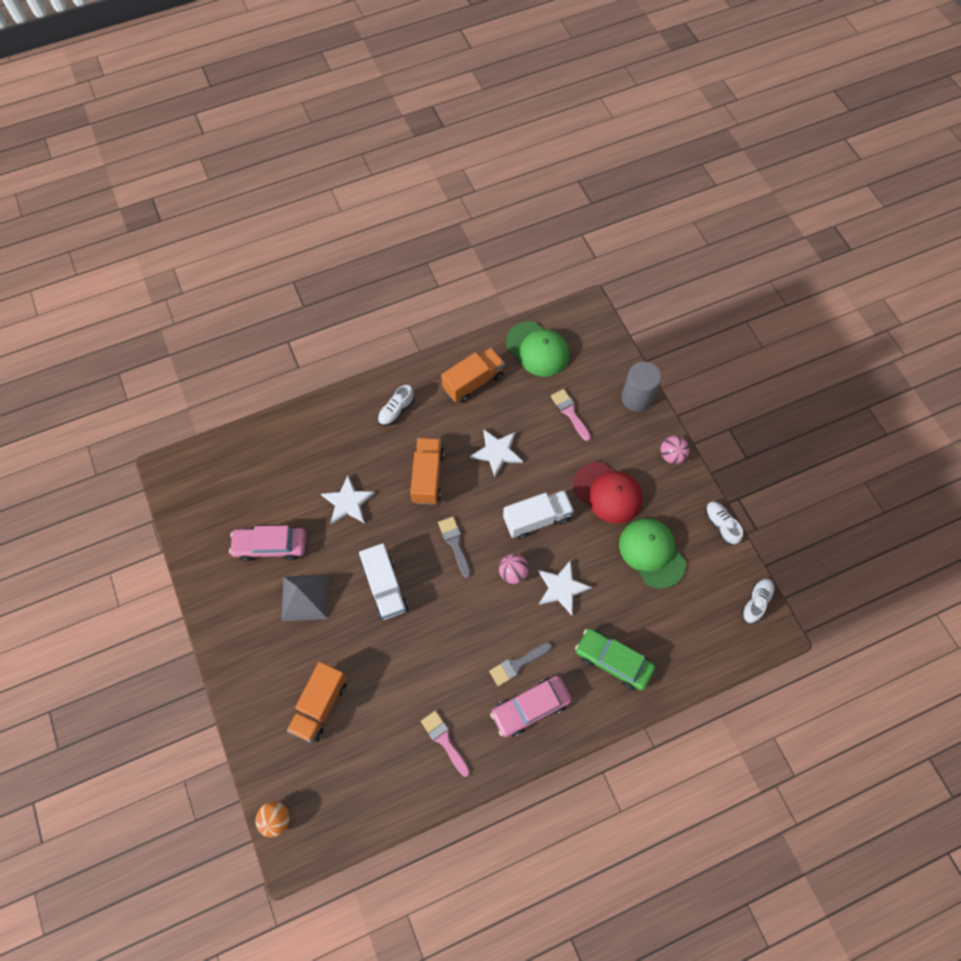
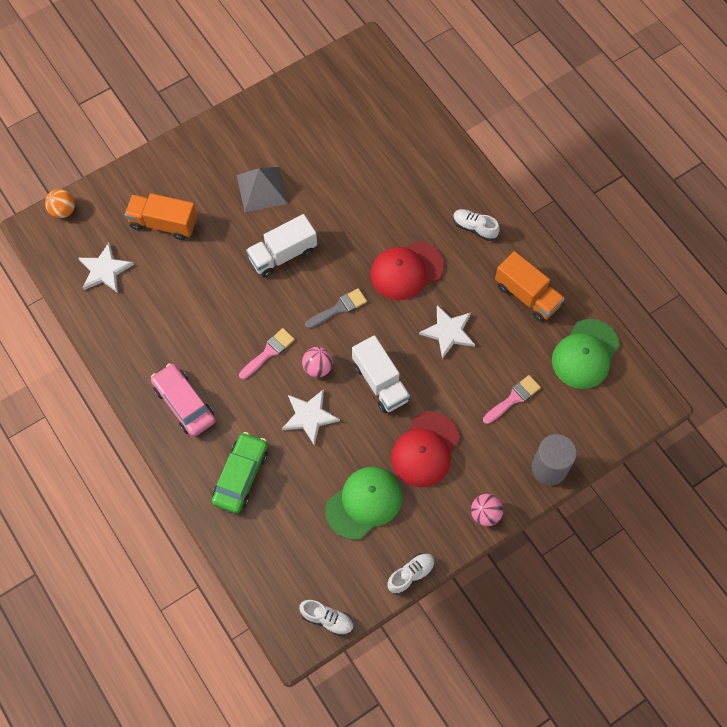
camera: 80 degrees right, 0 degrees up
pink car [229,526,306,562] -> none
white star [321,476,375,525] -> white star moved to [79,243,134,293]
orange truck [410,438,444,505] -> red cap [370,241,444,300]
pink brush [421,711,470,777] -> pink brush moved to [239,328,295,379]
grey brush [489,642,552,686] -> none

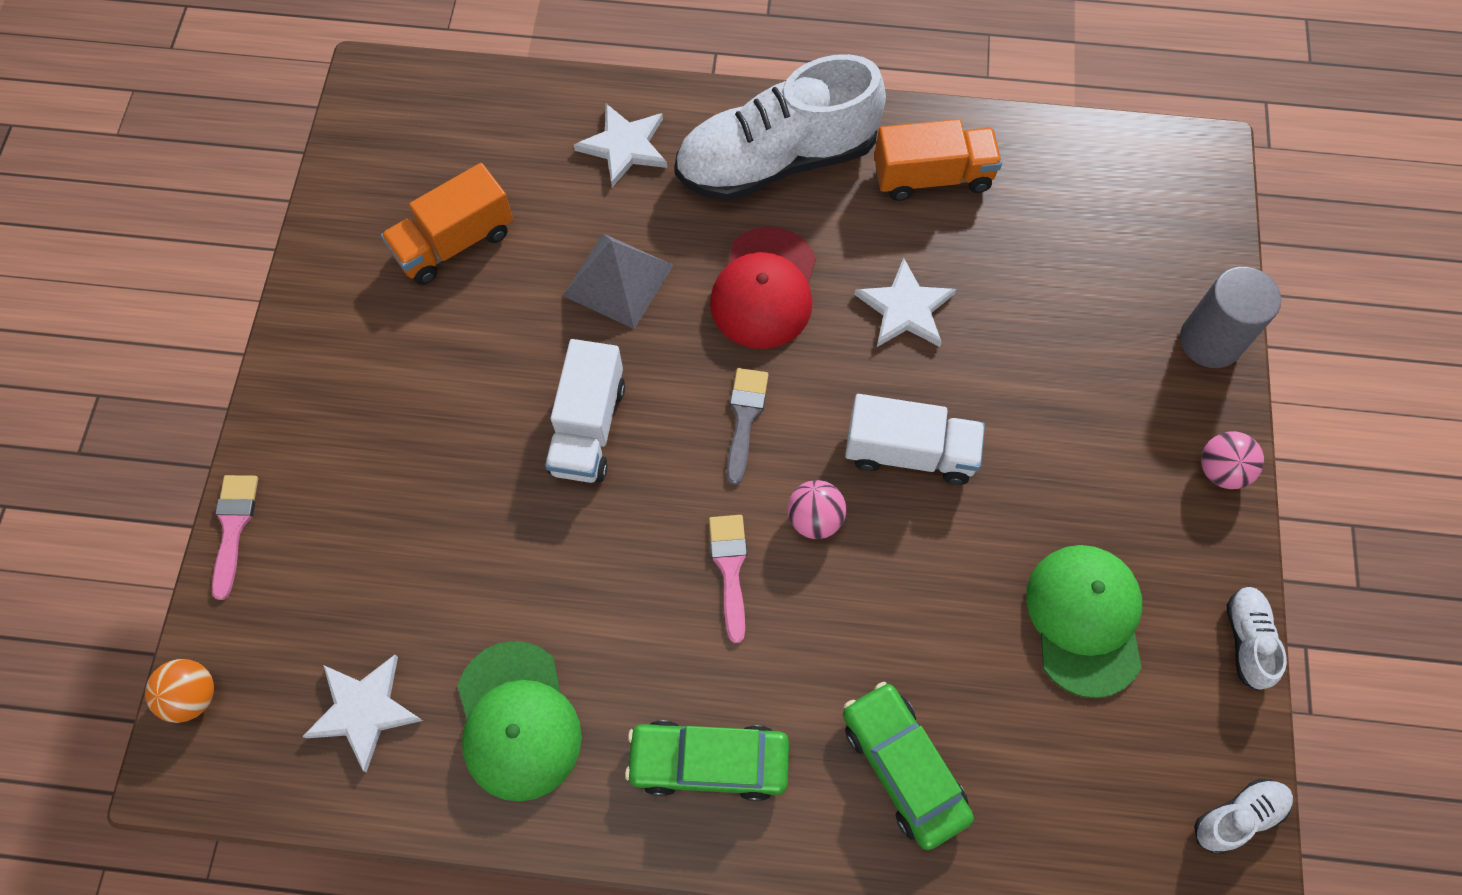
camera: 50 degrees left, 0 degrees up
orange truck [125,193,197,240] -> orange truck moved to [381,163,513,285]
pink car [151,363,215,437] -> green car [625,720,789,801]
grey pyramid [237,167,288,212] -> grey pyramid moved to [563,234,674,329]
white star [282,389,340,445] -> white star moved to [574,104,667,187]
red cap [391,412,460,487] -> none
white shoe [453,209,500,241] -> white shoe [675,54,886,201], size x2.40
pink brush [483,375,541,424] -> pink brush moved to [212,475,258,600]
green cap [552,319,620,389] -> green cap moved to [458,641,582,802]

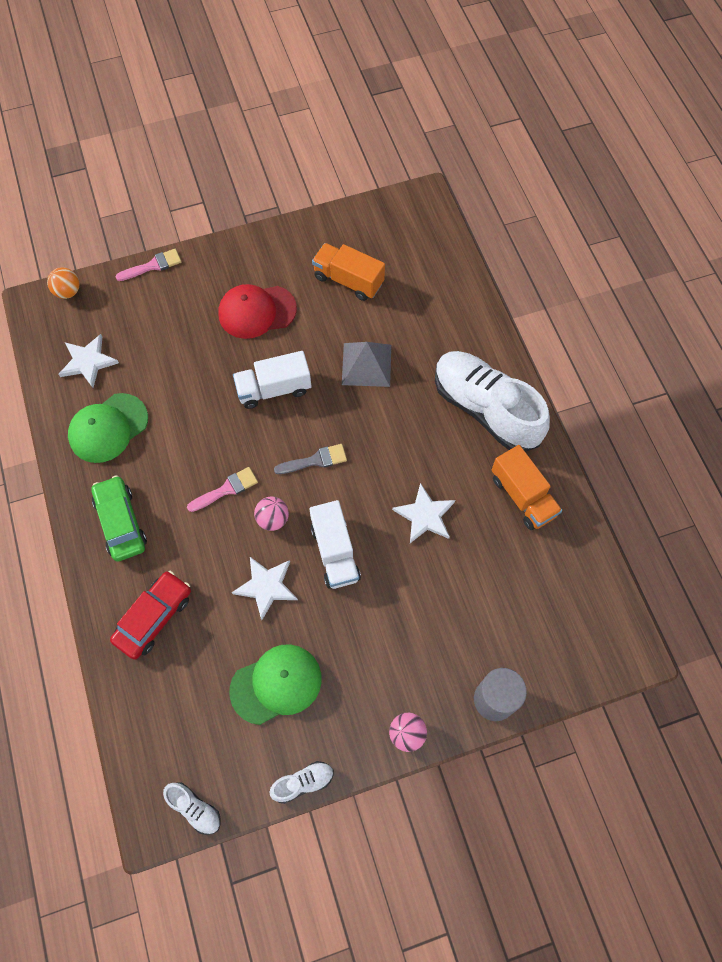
camera: 65 degrees right, 0 degrees up
white star [574,104,667,187] -> white star moved to [232,557,298,620]
red cap [710,227,816,349] -> red cap moved to [218,284,297,339]
green car [843,682,974,850] -> red car [110,571,191,660]

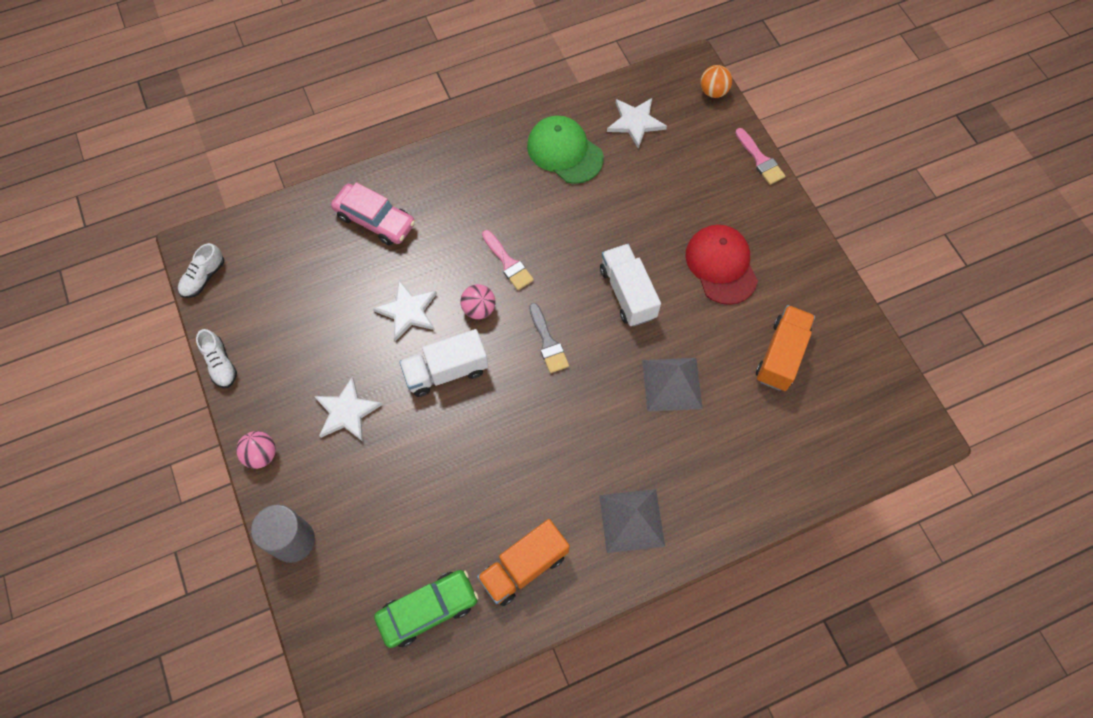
camera: 85 degrees right, 0 degrees up
green car [91,475,147,562] -> green car moved to [374,570,479,648]
red car [110,571,191,660] -> pink car [331,182,415,245]
green cap [229,644,322,725] -> none
white star [392,483,455,543] -> white star moved to [314,377,383,442]
white shoe [435,351,550,452] -> grey pyramid [599,489,665,553]

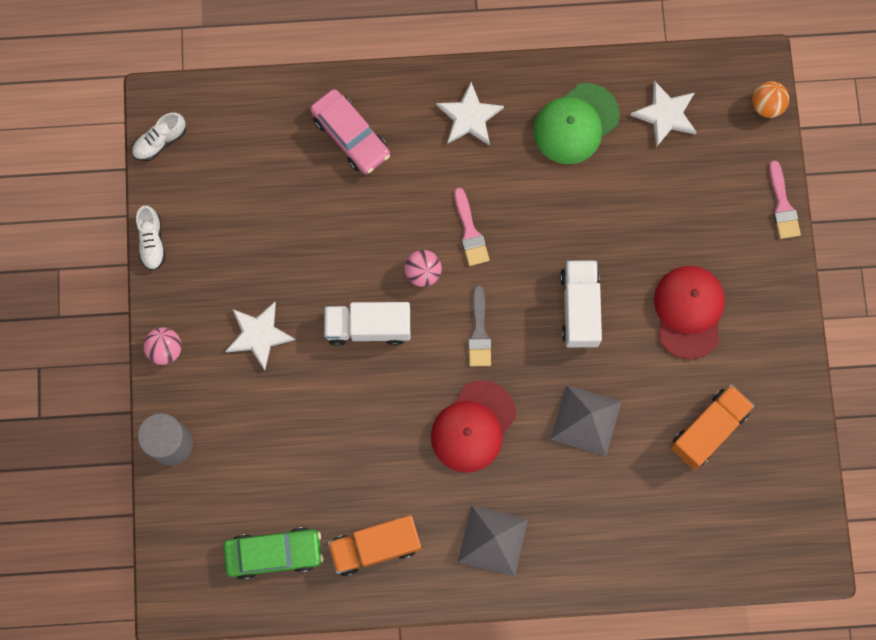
camera: 20 degrees right, 10 degrees up
white star [373,280,437,341] -> white star moved to [436,82,504,146]
green cap [527,116,604,184] -> green cap turned 105 degrees counterclockwise [533,83,620,164]
none -> red cap [431,380,516,473]

